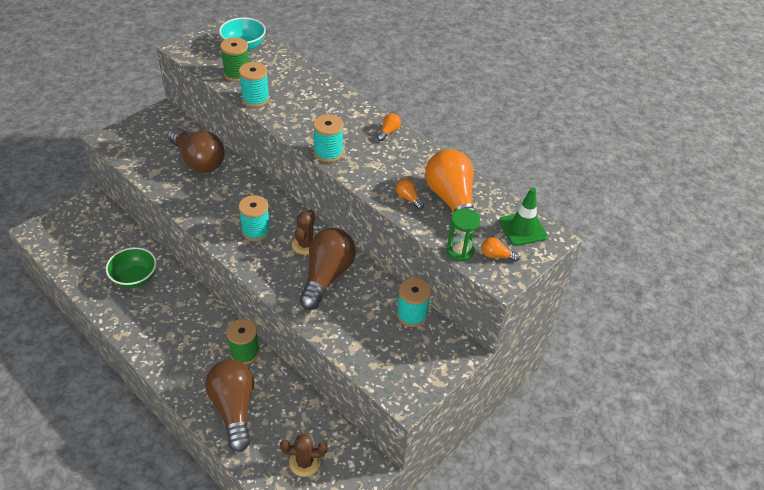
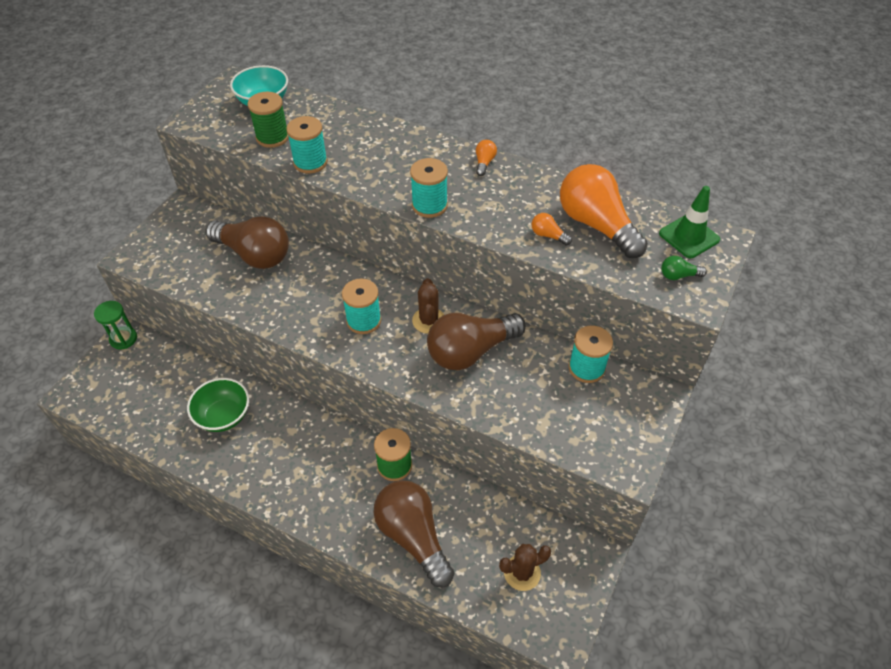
camera: 15 degrees left, 5 degrees up
brown light bulb [299,228,356,310] -> brown light bulb turned 120 degrees counterclockwise [427,313,526,370]
green hourglass [446,208,481,262] -> green hourglass moved to [94,301,137,350]
orange light bulb [482,237,520,262] -> green light bulb [661,256,707,280]

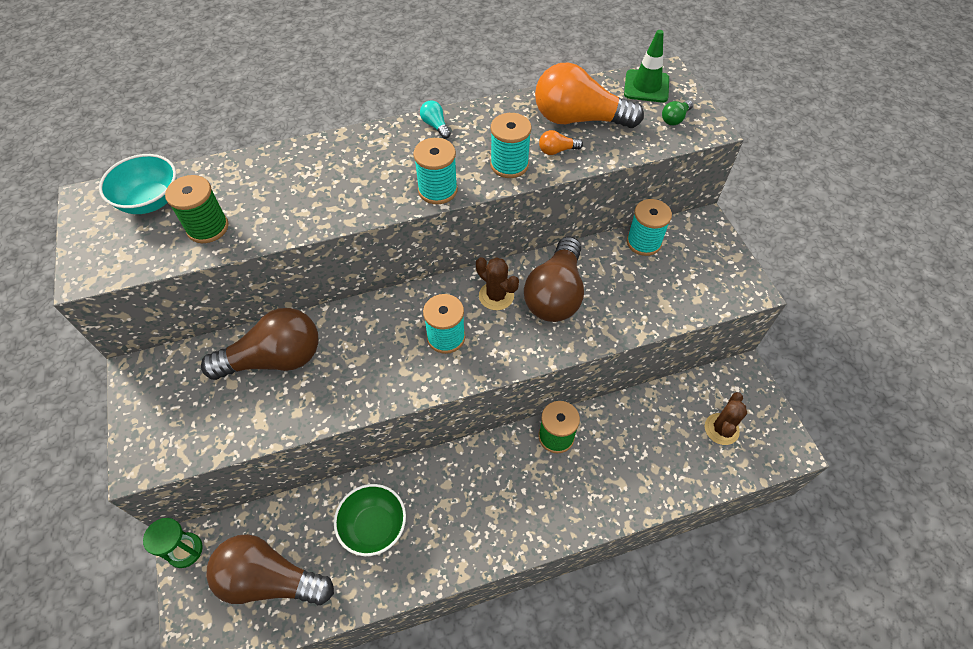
camera: 45 degrees left, 5 degrees up
turquoise spool [286,116,328,174] -> turquoise spool moved to [490,113,531,178]
brown light bulb [373,480,454,588] -> brown light bulb moved to [207,534,334,605]
orange light bulb [476,140,497,176] -> turquoise light bulb [420,100,451,139]

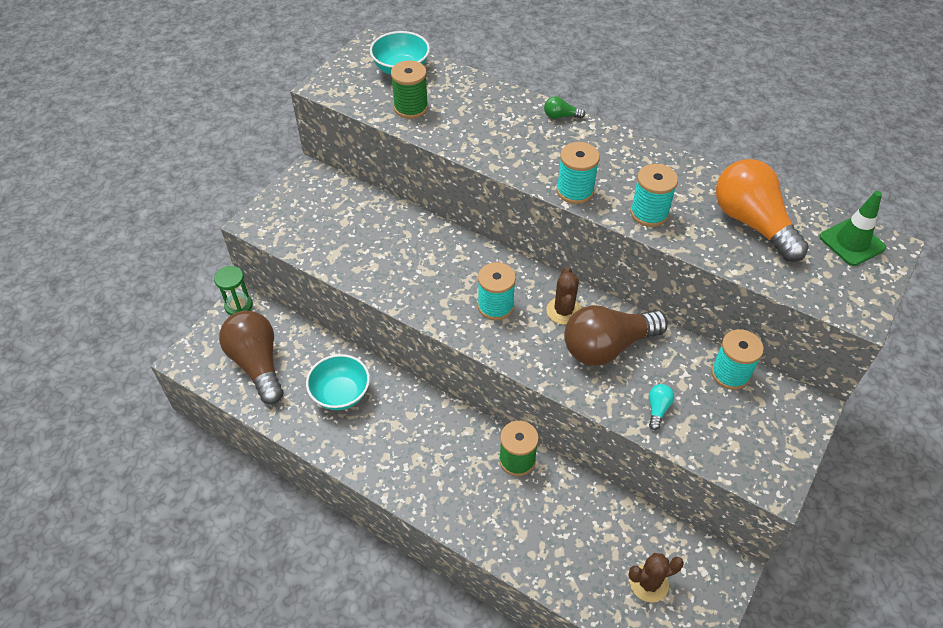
camera: 50 degrees right, 5 degrees down
brown light bulb [201,308,319,380] -> none
green bowl [334,484,406,556] -> turquoise bowl [306,354,370,410]
turquoise light bulb [420,100,451,139] -> turquoise light bulb moved to [649,384,674,430]
orange light bulb [539,130,583,155] -> none
green light bulb [662,100,693,125] -> green light bulb moved to [544,96,585,119]

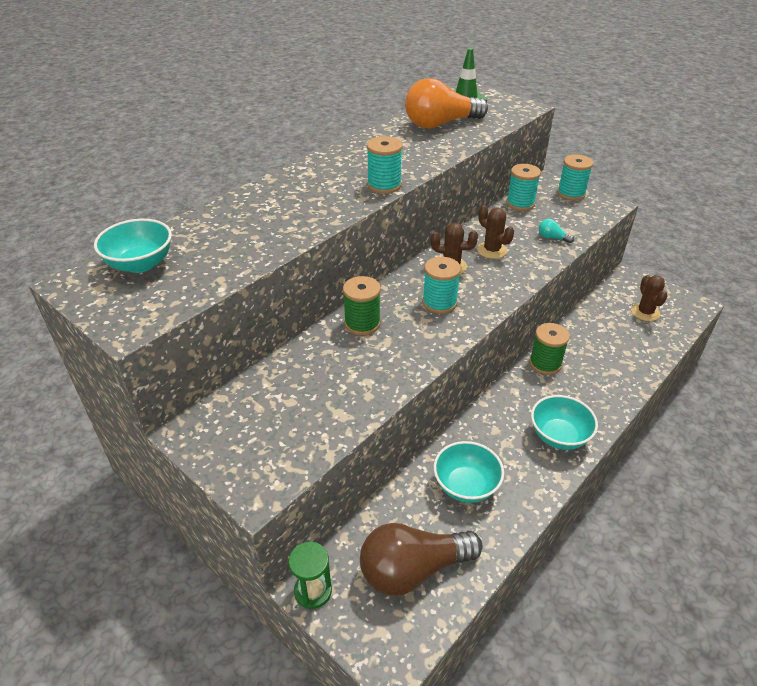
camera: 80 degrees left, 10 degrees down
green spool [391,61,428,119] -> green spool moved to [343,276,381,335]
green light bulb [544,96,585,119] -> none
brown light bulb [564,305,668,366] -> brown cactus [477,205,514,259]
turquoise spool [630,164,678,227] -> turquoise spool moved to [557,154,593,201]
none -> turquoise bowl [531,395,598,450]

